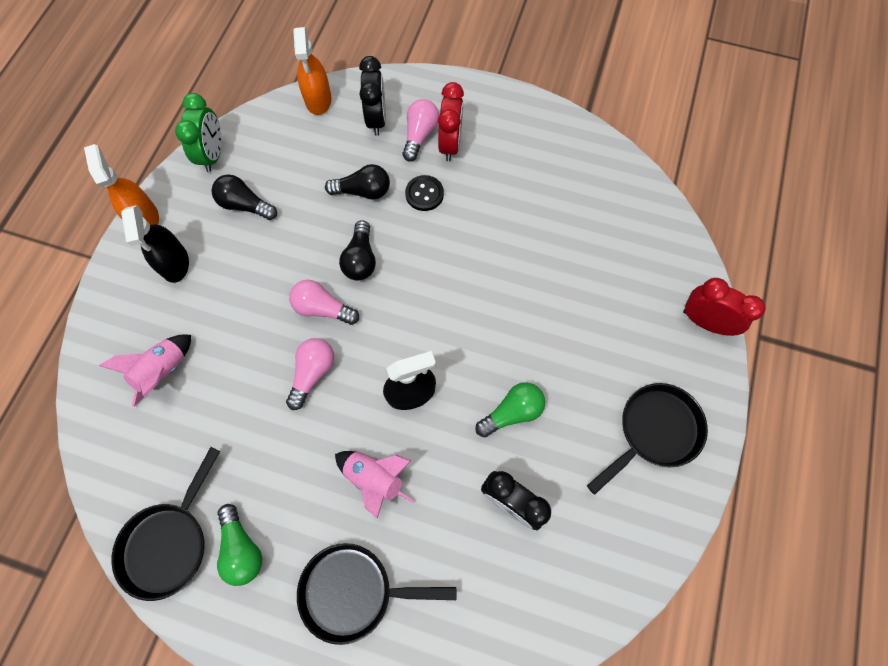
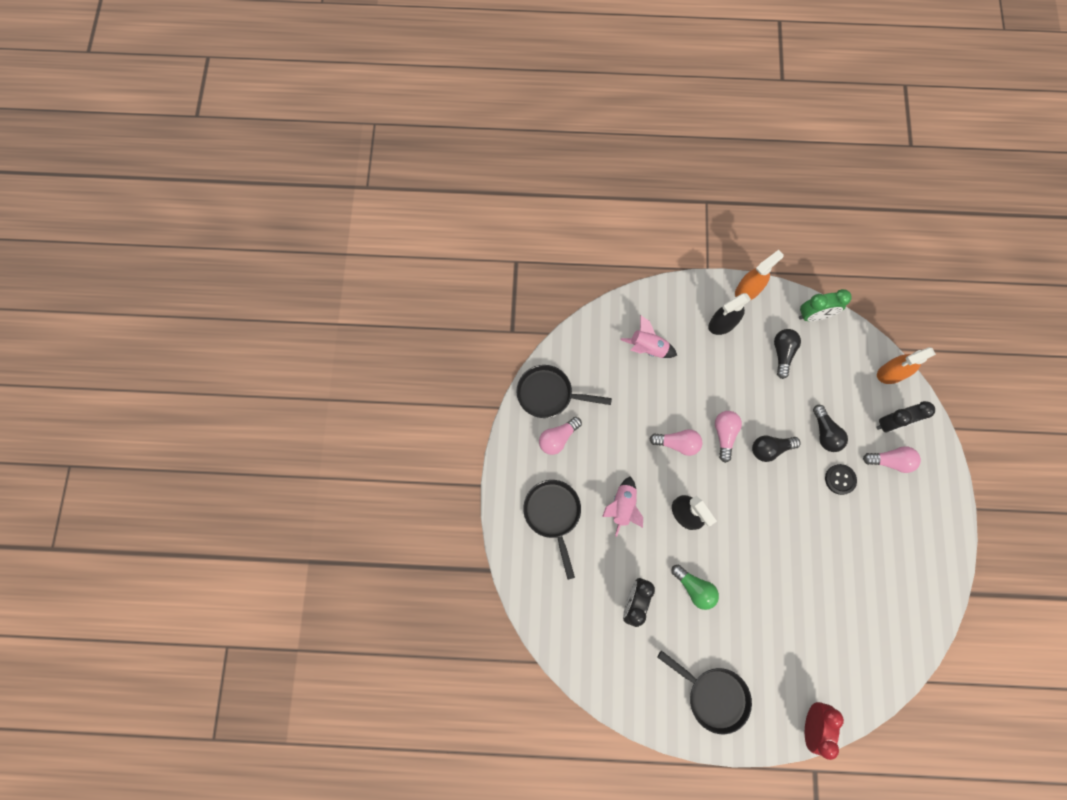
camera: 75 degrees right, 5 degrees up
green light bulb [217,504,262,586] -> pink light bulb [539,417,582,455]
red clock [438,82,464,161] -> none

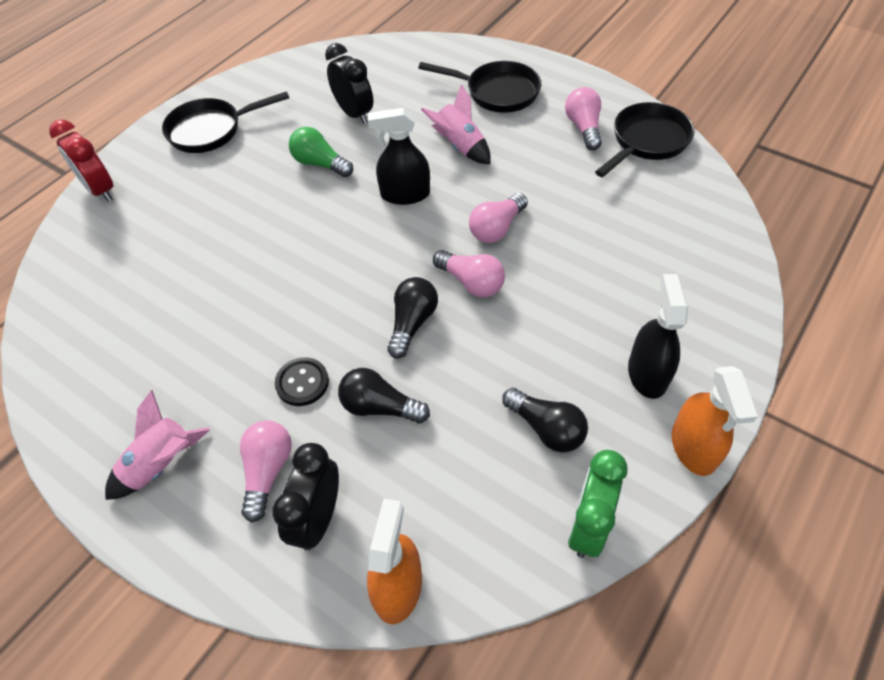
camera: 125 degrees right, 20 degrees down
pink rocket [620,315,677,358] -> pink rocket moved to [105,390,210,500]
green light bulb [671,565,719,610] -> green light bulb turned 45 degrees clockwise [289,127,353,177]
pink light bulb [863,446,921,473] -> pink light bulb turned 150 degrees clockwise [240,420,292,523]

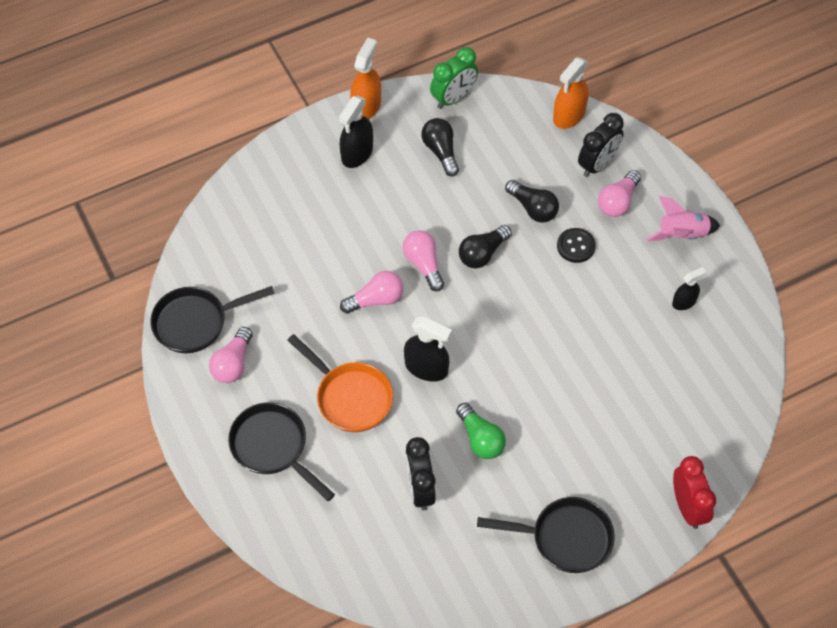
camera: 155 degrees left, 5 degrees up
pink rocket [421,84,491,164] -> orange pan [287,334,393,432]
none -> black spray bottle [672,267,706,310]

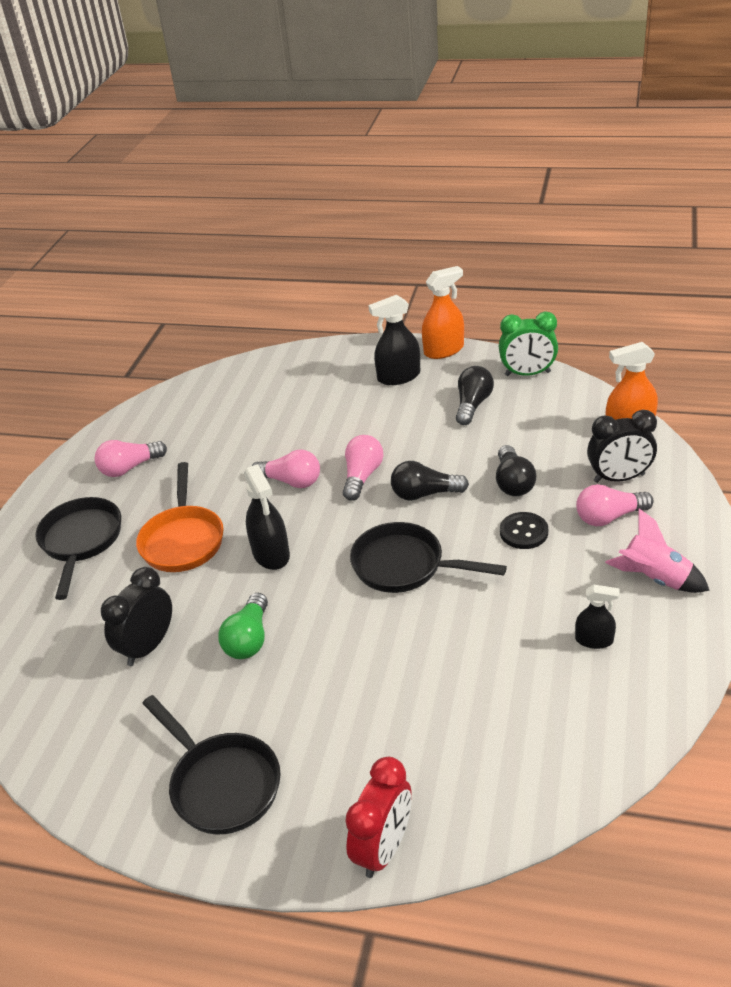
camera: 45 degrees right, 20 degrees down
black pan [150,286,275,353] -> black pan moved to [350,522,507,593]

